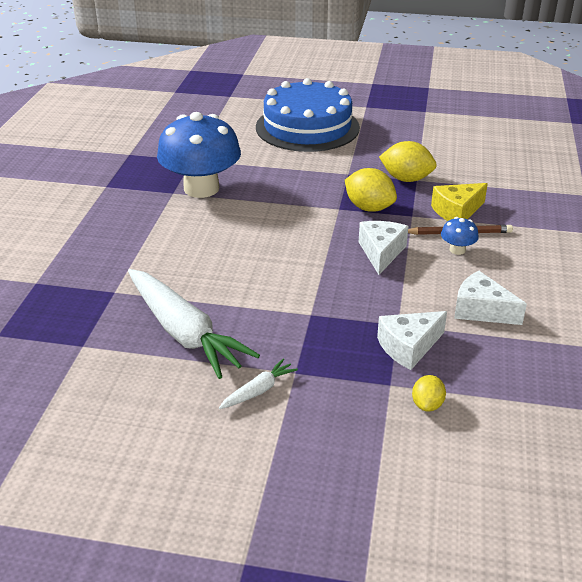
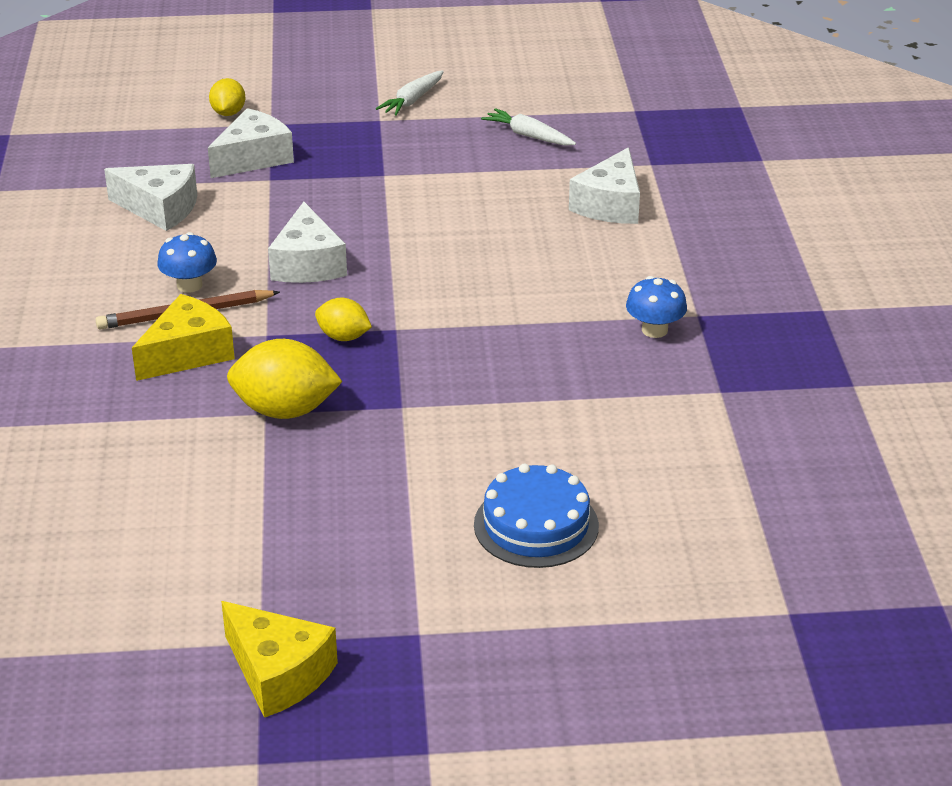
camera: 165 degrees right, 0 degrees up
white carrot [128,269,260,379] -> white carrot [481,108,576,146], size x0.43
blue mushroom [157,112,241,198] -> blue mushroom [626,276,687,338], size x0.40
blue cake [256,78,360,152] -> blue cake [474,464,599,568], size x0.50
yellow lemon [345,168,397,212] -> yellow lemon [315,298,372,341], size x0.57
none -> yellow cheese [221,601,338,718]
none -> white cheese [569,147,640,224]

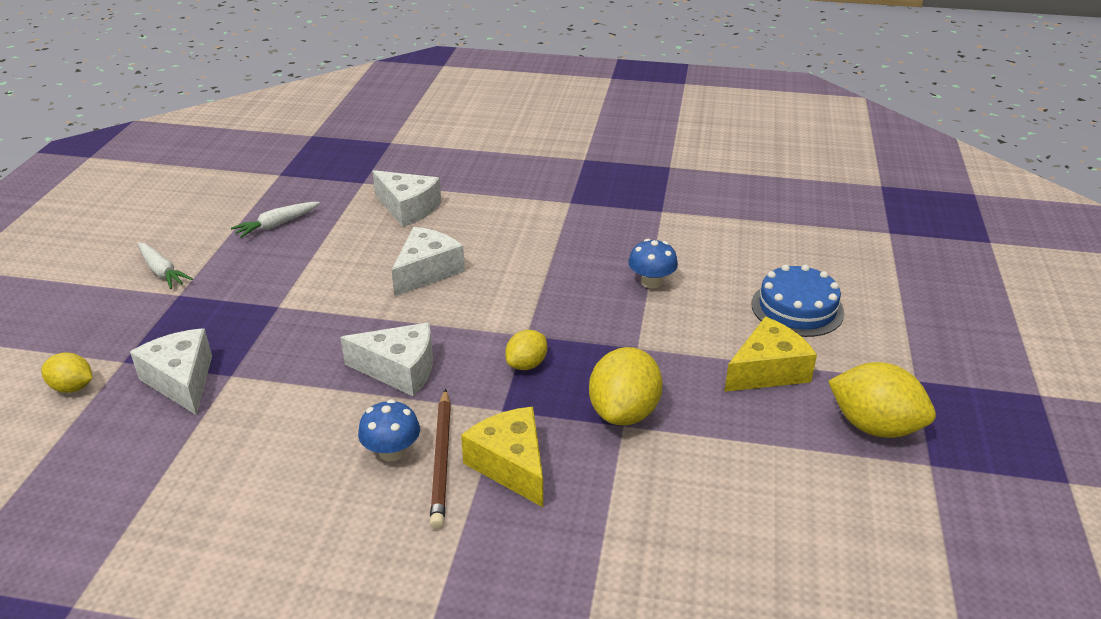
camera: 75 degrees left, 0 degrees up
white cheese [104,164,197,231] -> white cheese moved to [391,227,465,296]
yellow cheese [221,601,338,718] -> yellow cheese moved to [724,317,817,392]
blue mushroom [626,276,687,338] -> blue mushroom moved to [628,239,678,288]
none -> yellow lemon [828,362,936,438]

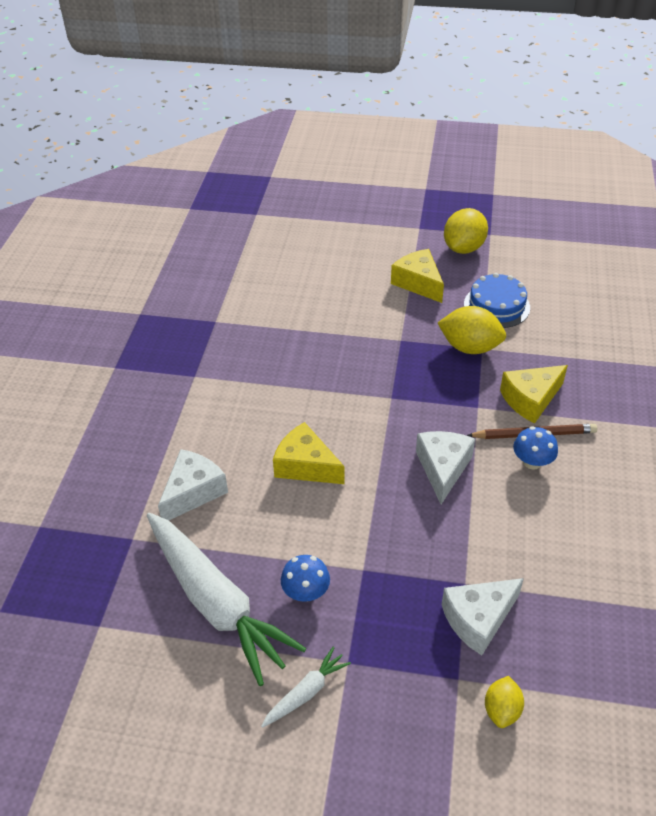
camera: 90 degrees left, 10 degrees up
white carrot [231,202,320,238] -> white carrot [147,513,307,686], size x2.30
white cheese [391,227,465,296] -> yellow cheese [273,422,345,484]
yellow lemon [505,330,547,370] -> none
blue mushroom [628,239,678,288] -> blue mushroom moved to [281,555,330,602]
blue cake [751,264,844,337] -> blue cake moved to [464,273,530,328]

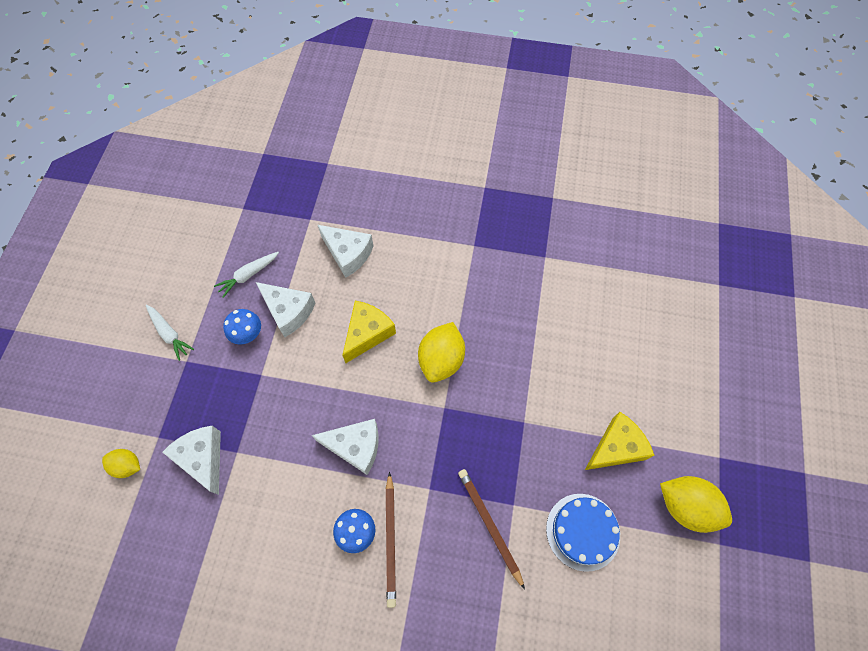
camera: 90 degrees right, 20 degrees up
white carrot [147,513,307,686] -> white carrot [214,252,279,298], size x0.43
yellow lemon [438,306,506,354] -> yellow lemon moved to [418,322,465,383]
yellow cheese [500,365,568,423] -> none
none -> white cheese [256,282,315,337]
none -> brown pencil [458,469,525,590]

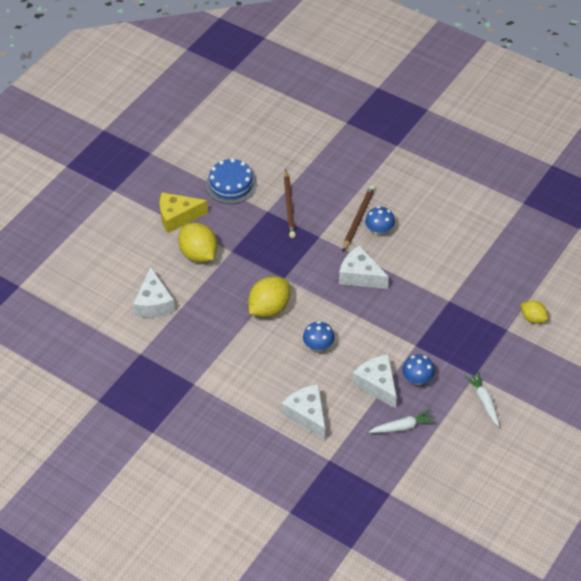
camera: 155 degrees left, 15 degrees down
white cheese [162,426,221,495] -> white cheese moved to [133,266,176,318]
yellow cheese [342,301,396,363] -> blue mushroom [303,321,335,352]
yellow lemon [660,476,732,533] -> yellow lemon moved to [178,223,217,262]

